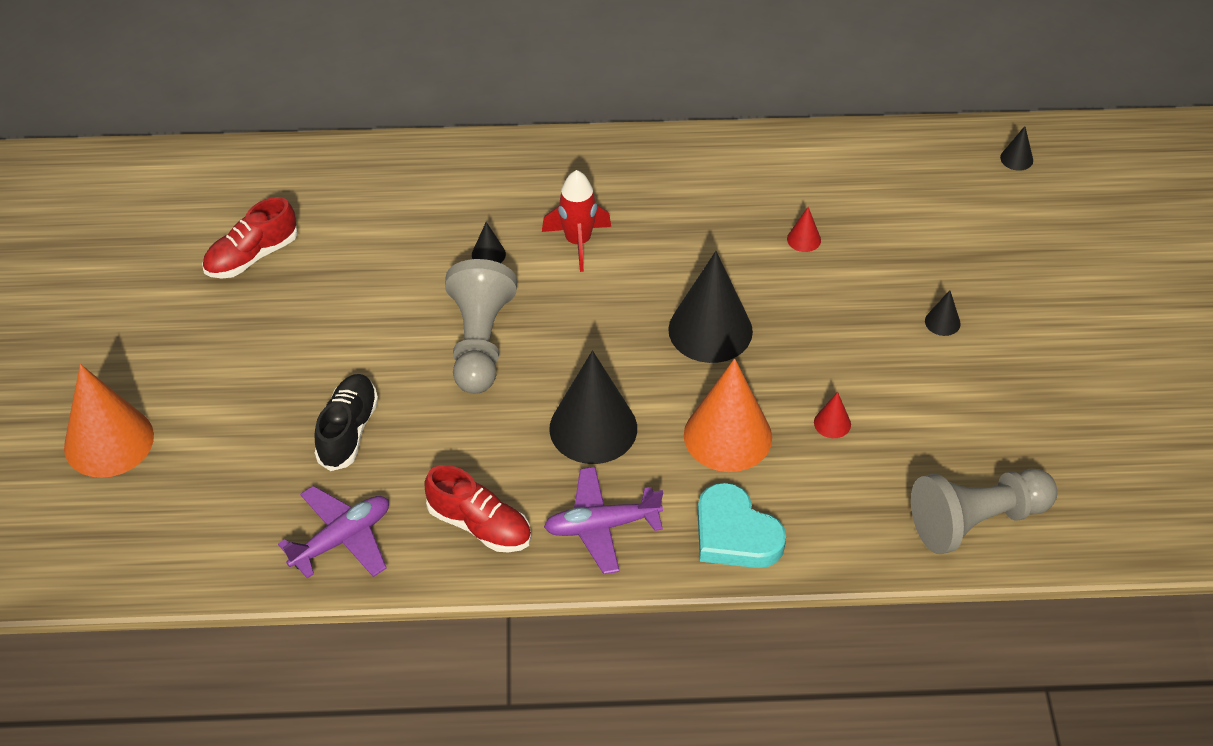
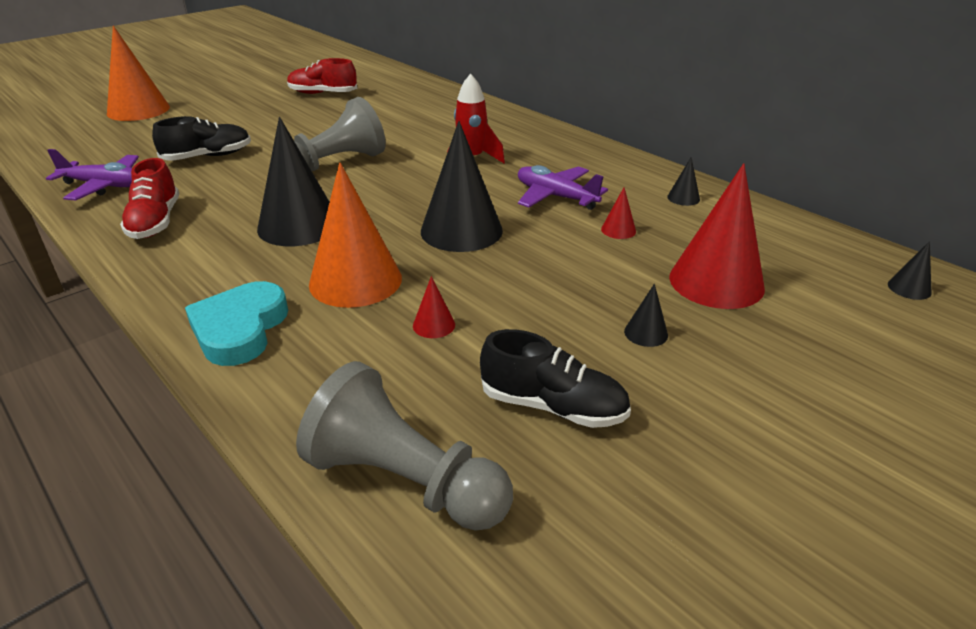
camera: 50 degrees right, 15 degrees down
black cone [472,222,506,263] -> black cone moved to [667,157,700,206]
purple plane [544,467,663,574] -> purple plane moved to [518,165,608,210]
none -> black shoe [480,329,631,428]
none -> red cone [669,163,765,309]

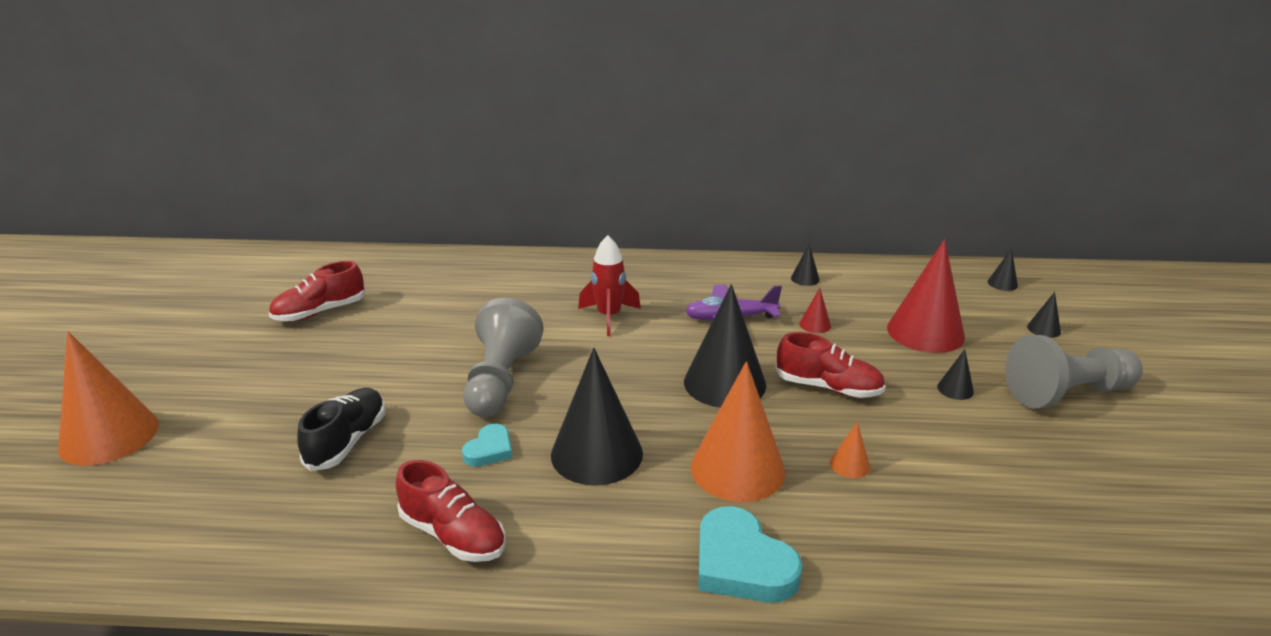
camera: 45 degrees left, 5 degrees down
purple plane [46,149,139,200] -> none
grey pawn [296,361,513,531] -> grey pawn moved to [1005,335,1143,408]
red cone [413,276,455,338] -> orange cone [830,422,870,478]
black shoe [480,329,631,428] -> none
none -> turquoise heart [462,424,512,467]
none -> red shoe [775,332,886,398]
none -> black cone [1027,292,1061,338]

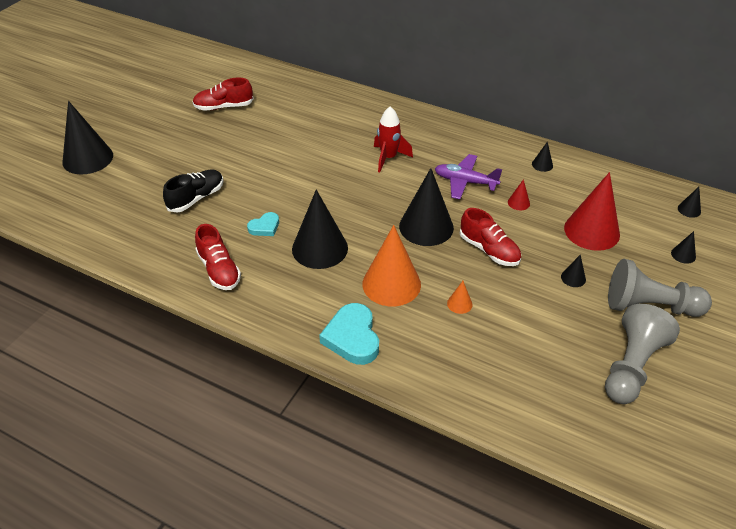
camera: 25 degrees right, 15 degrees up
orange cone [58,331,159,466] -> black cone [62,101,113,174]
grey pawn [464,298,544,417] -> grey pawn moved to [605,304,680,404]

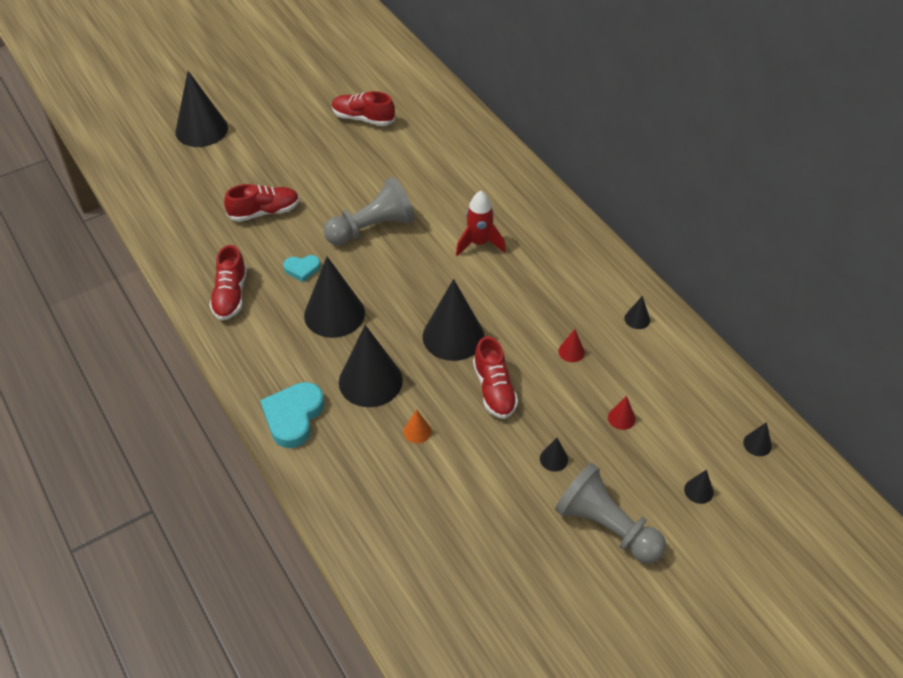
camera: 30 degrees right, 5 degrees up
black shoe [163,169,224,212] -> red shoe [224,184,300,222]
orange cone [362,225,421,306] -> black cone [339,325,403,407]
purple plane [435,154,502,199] -> none
red cone [564,172,620,251] -> red cone [608,396,636,430], size x0.42
grey pawn [605,304,680,404] -> grey pawn moved to [324,177,415,245]

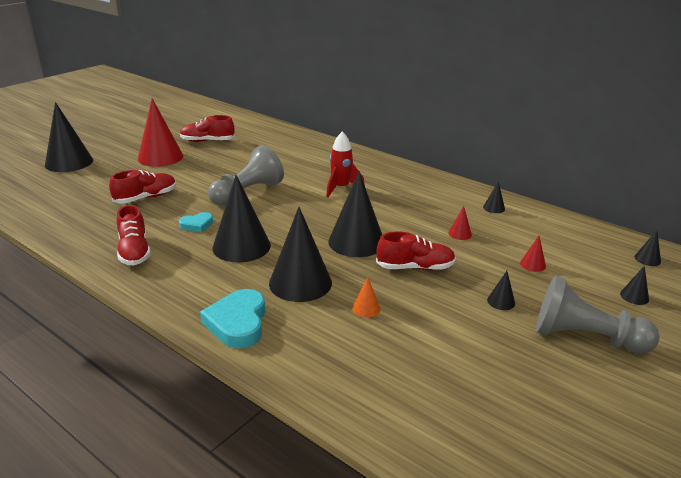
camera: 20 degrees left, 20 degrees down
red shoe [473,336,518,419] -> red shoe turned 60 degrees counterclockwise [376,231,456,270]
none -> red cone [138,98,183,167]

